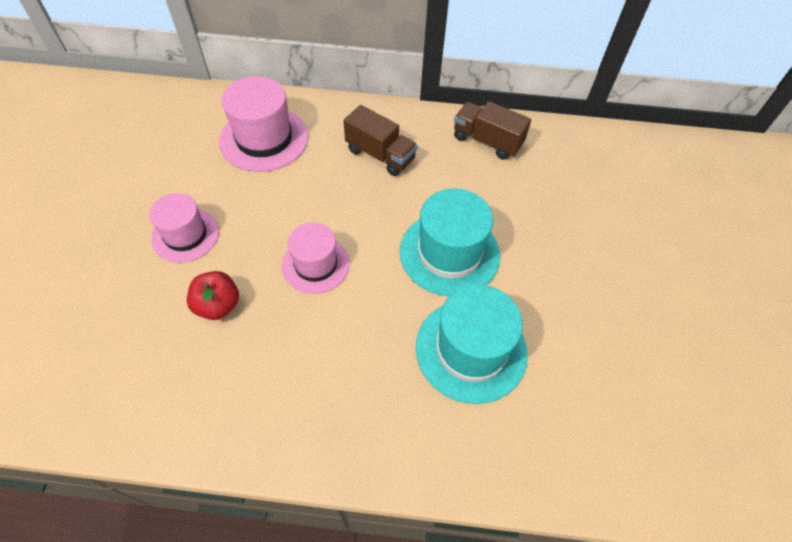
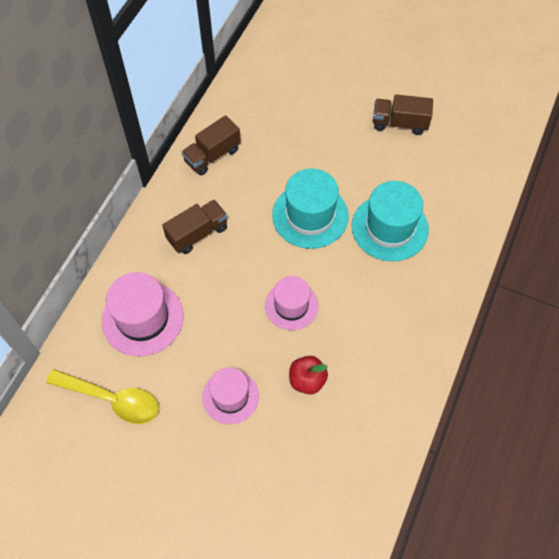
camera: 70 degrees left, 5 degrees up
none -> yellow spoon [46,369,159,424]
none -> brown truck [373,94,433,135]

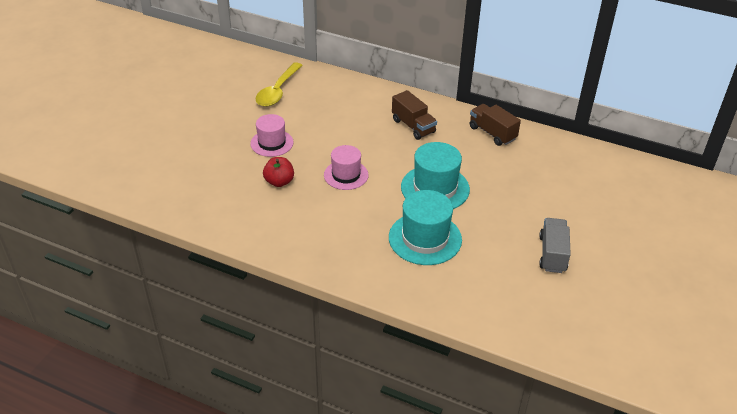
camera: 90 degrees right, 20 degrees down
pink hat [102,272,184,356] -> none
brown truck [373,94,433,135] -> grey truck [539,218,571,273]

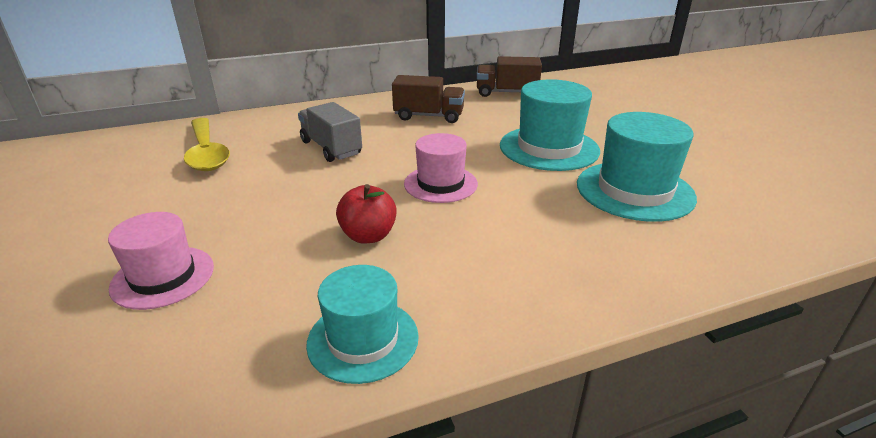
camera: 45 degrees left, 10 degrees down
pink hat [250,114,294,157] -> pink hat moved to [108,212,214,310]
grey truck [539,218,571,273] -> grey truck moved to [298,102,362,162]
none -> turquoise hat [306,265,419,384]

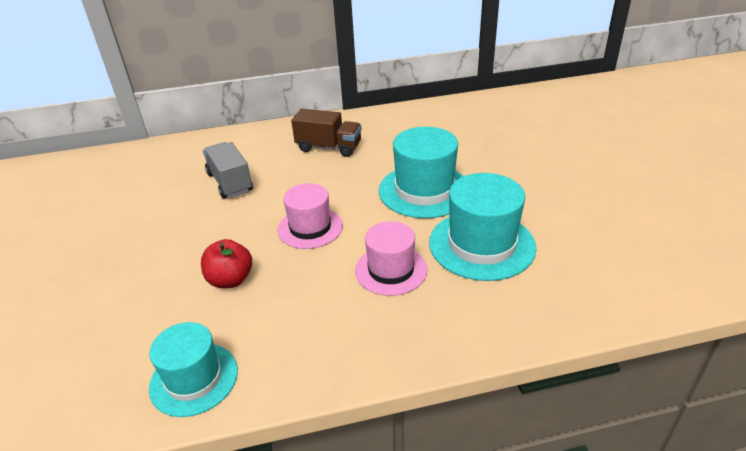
camera: 10 degrees right, 5 degrees up
pink hat [108,212,214,310] -> pink hat moved to [355,221,428,296]
yellow spoon [184,118,230,171] -> none
brown truck [477,56,542,97] -> none

